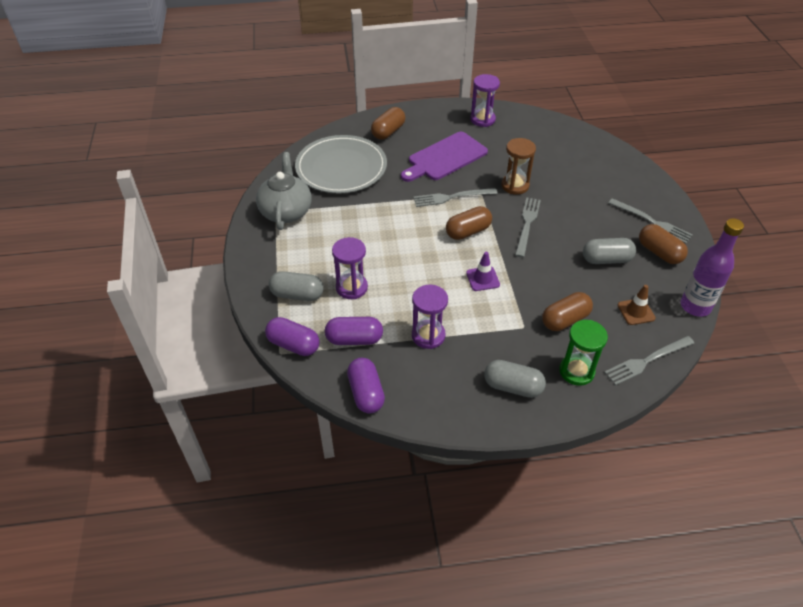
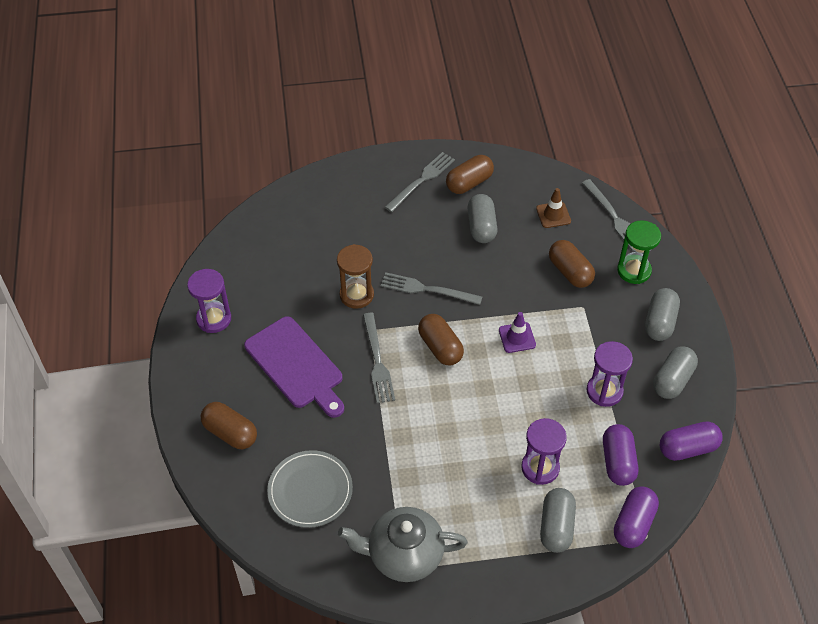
camera: 90 degrees left, 5 degrees up
grey plate [295,135,387,193] -> grey plate [267,450,353,528], size x0.65
purple bottle [680,218,744,317] -> none
none -> grey capsule [653,346,698,399]

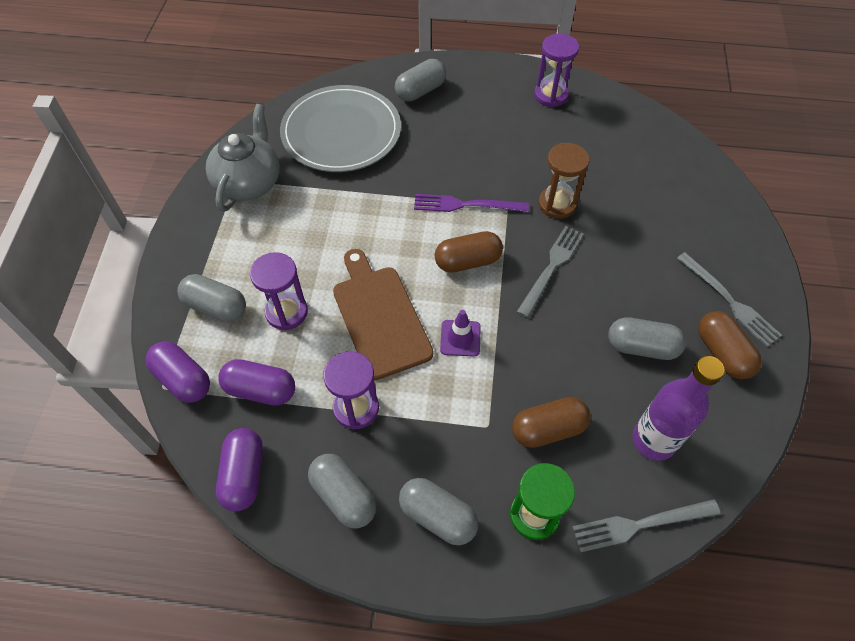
camera: 105 degrees right, 5 degrees up
brown capsule [201,402,257,449] -> grey capsule [395,59,446,102]
purple cutting board [244,316,344,418] -> none
grey plate [267,450,353,528] -> grey plate [280,85,401,172], size x1.54
grey fork [363,313,395,403] -> purple fork [414,194,529,212]
brown traffic cone [536,188,571,228] -> purple bottle [633,356,725,461]
none -> brown cutting board [333,249,434,380]

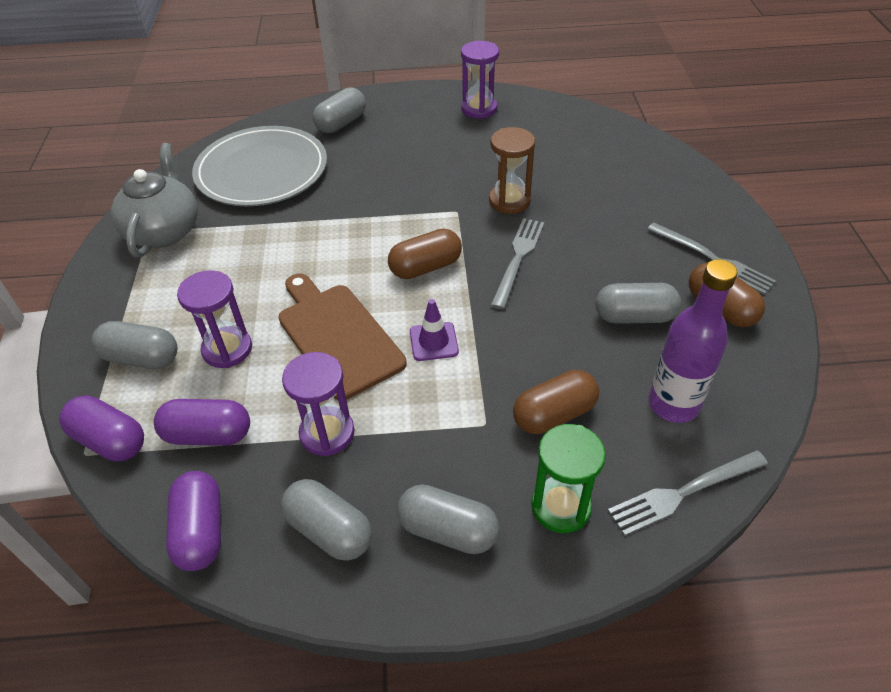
camera: 10 degrees left, 10 degrees down
purple fork [414,194,529,212] -> none

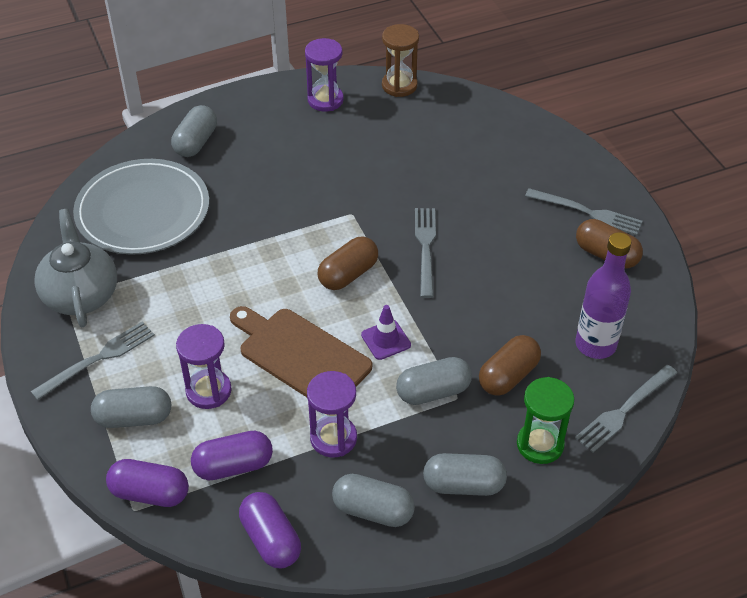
camera: 20 degrees left, 0 degrees up
brown hourglass [489,127,535,214] -> brown hourglass moved to [382,24,419,97]
grey capsule [596,283,681,324] -> grey capsule moved to [396,357,472,405]
none -> grey fork [31,321,155,400]

